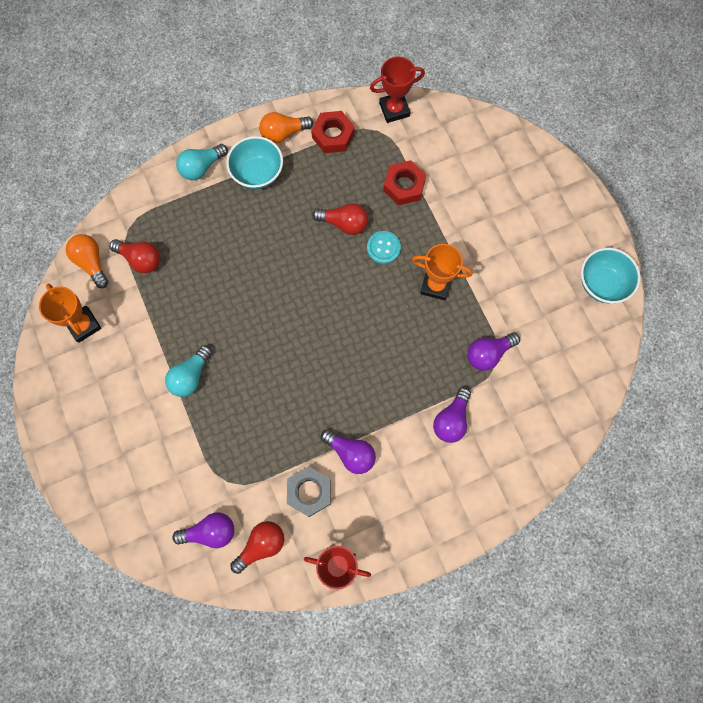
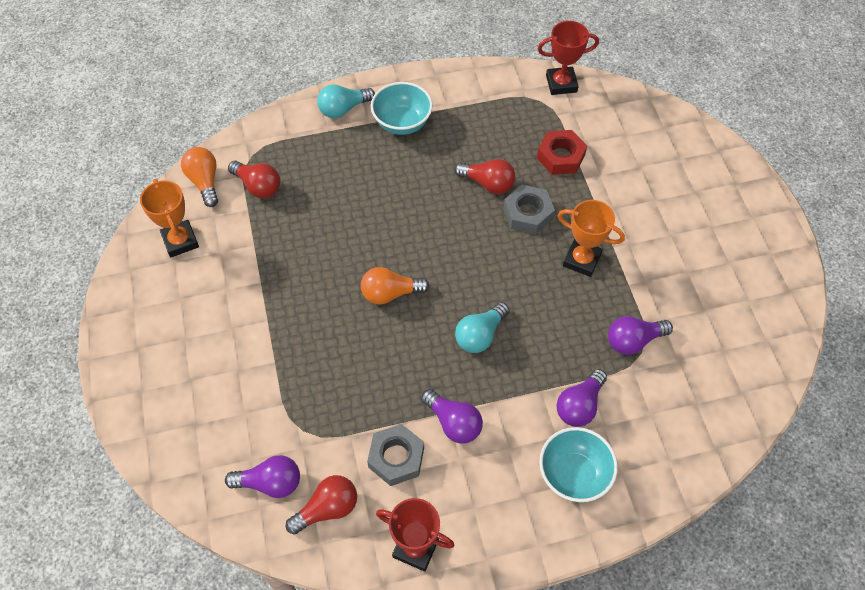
camera: 10 degrees right, 15 degrees down
turquoise light bulb [165,345,212,397] -> turquoise light bulb moved to [455,302,510,353]
orange light bulb [259,112,313,144] -> orange light bulb moved to [361,267,430,304]
red nut [311,111,355,153] -> none
turquoise button [367,231,401,264] -> grey nut [503,185,555,234]
turquoise bowl [581,248,641,303] -> turquoise bowl moved to [539,427,618,502]

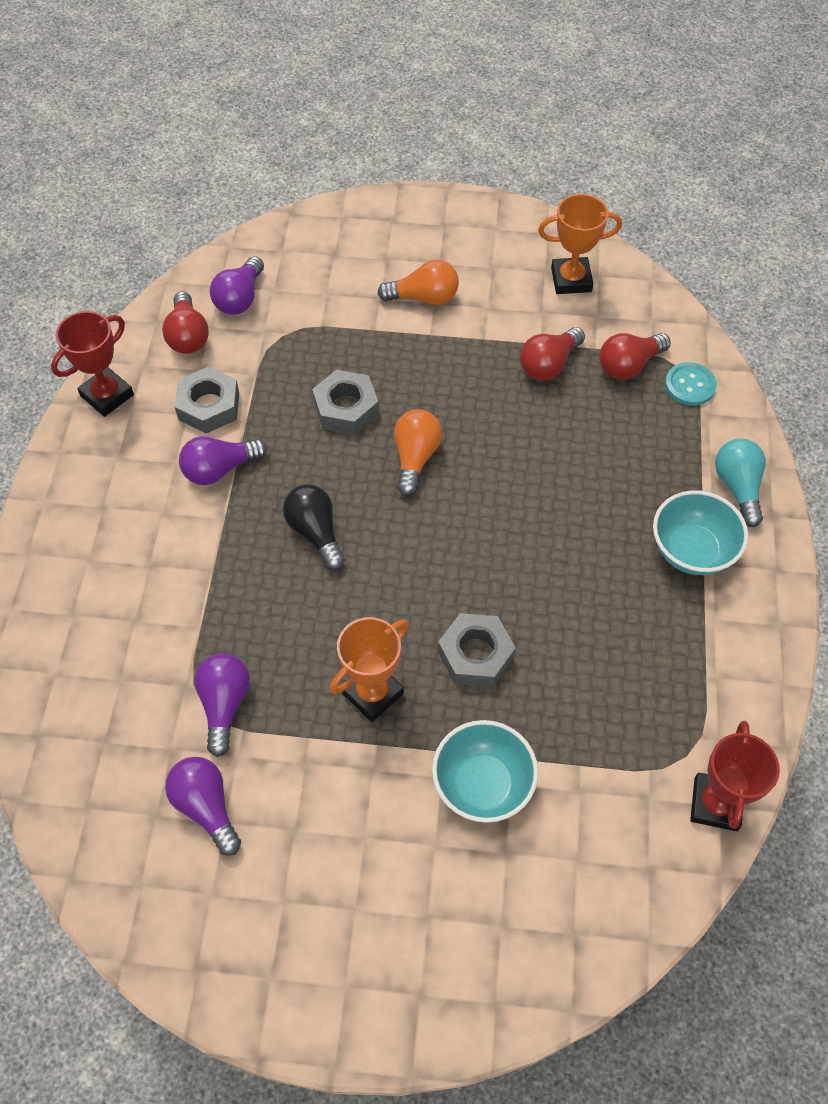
camera: 110 degrees right, 0 degrees up
orange light bulb [181,147,218,207] -> orange light bulb moved to [377,259,459,305]
red light bulb [454,159,515,194] -> red light bulb moved to [520,327,585,381]
turquoise light bulb [455,302,510,353] -> black light bulb [283,484,345,570]
red nut [537,130,587,175] -> none
turquoise bowl [539,427,618,502] -> turquoise bowl moved to [432,720,538,823]
purple light bulb [556,369,607,427] -> purple light bulb moved to [165,757,241,856]
none -> grey nut [312,370,379,434]
none -> turquoise button [665,362,717,406]

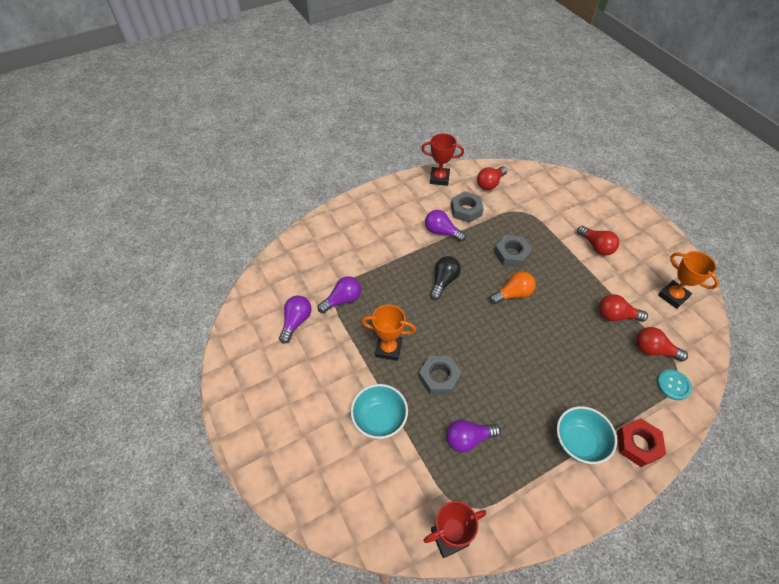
camera: 55 degrees right, 5 degrees down
purple light bulb [210,256,264,315] -> purple light bulb moved to [446,420,501,452]
orange light bulb [377,259,459,305] -> red light bulb [577,226,619,256]
turquoise light bulb [715,439,766,527] -> red nut [617,418,666,467]

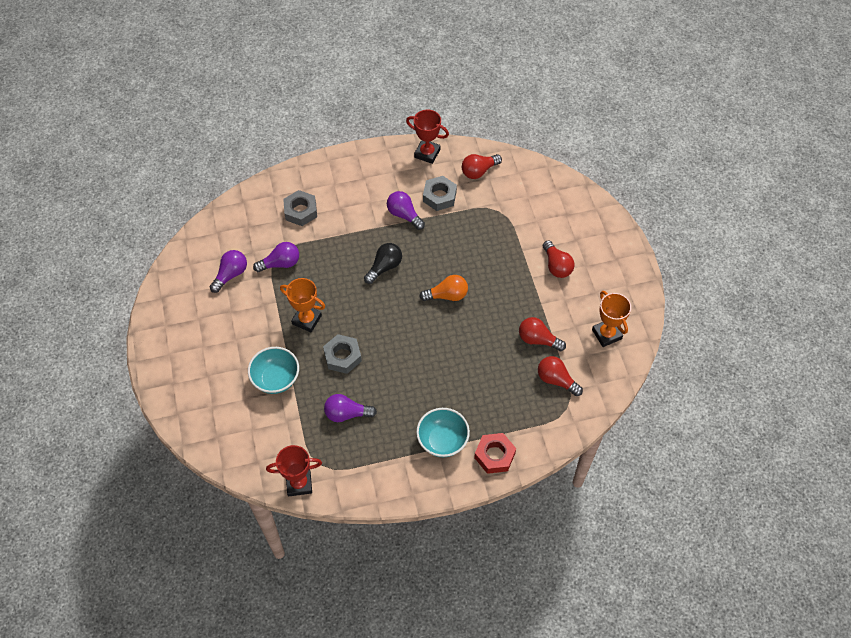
camera: 15 degrees right, 5 degrees up
grey nut [494,235,532,268] -> grey nut moved to [283,190,317,226]
turquoise button [657,370,692,400] -> none

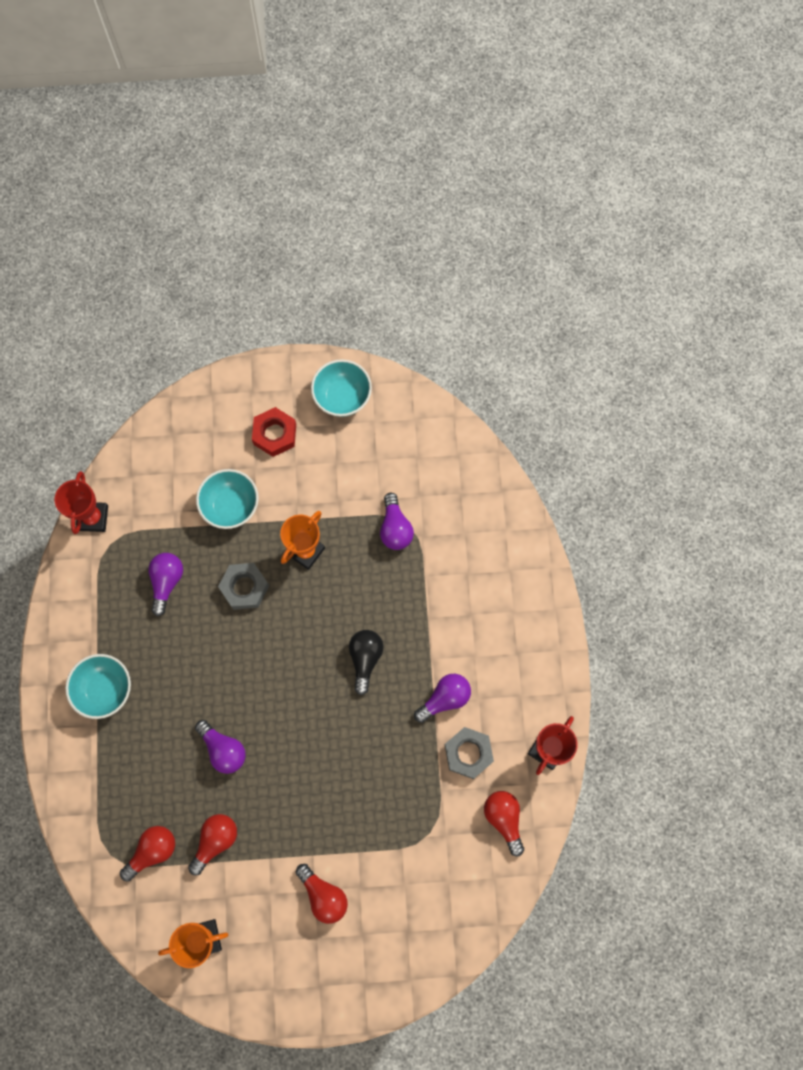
camera: 100 degrees right, 15 degrees up
purple light bulb [210,250,247,293] -> purple light bulb moved to [195,720,246,774]
grey nut [283,190,317,226] -> none
black light bulb [364,243,402,284] -> black light bulb turned 135 degrees counterclockwise [349,630,384,695]
orange light bulb [420,275,468,301] -> none
red nut [474,433,516,474] -> red nut moved to [252,407,296,457]
red light bulb [543,240,575,278] -> red light bulb turned 120 degrees counterclockwise [296,864,348,924]
none -> turquoise bowl [311,359,372,417]

